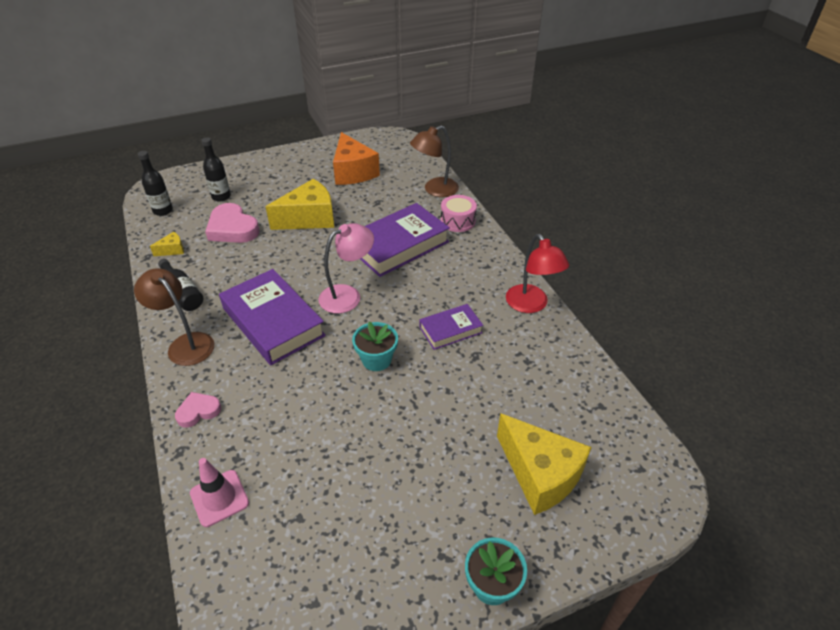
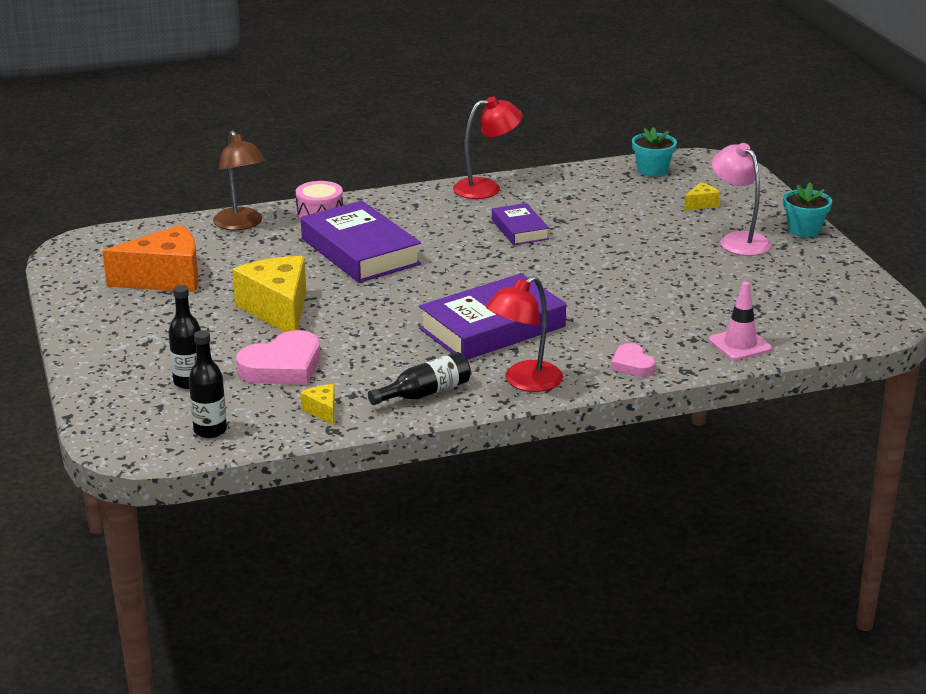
camera: 85 degrees left, 15 degrees down
brown lamp [134,268,214,366] -> red lamp [486,276,563,392]
pink lamp [318,223,374,314] -> pink lamp moved to [712,143,771,256]
turquoise flower pot [352,322,398,371] -> turquoise flower pot moved to [632,127,677,177]
yellow cheese [497,413,592,515] -> yellow cheese [684,182,720,210], size x0.44

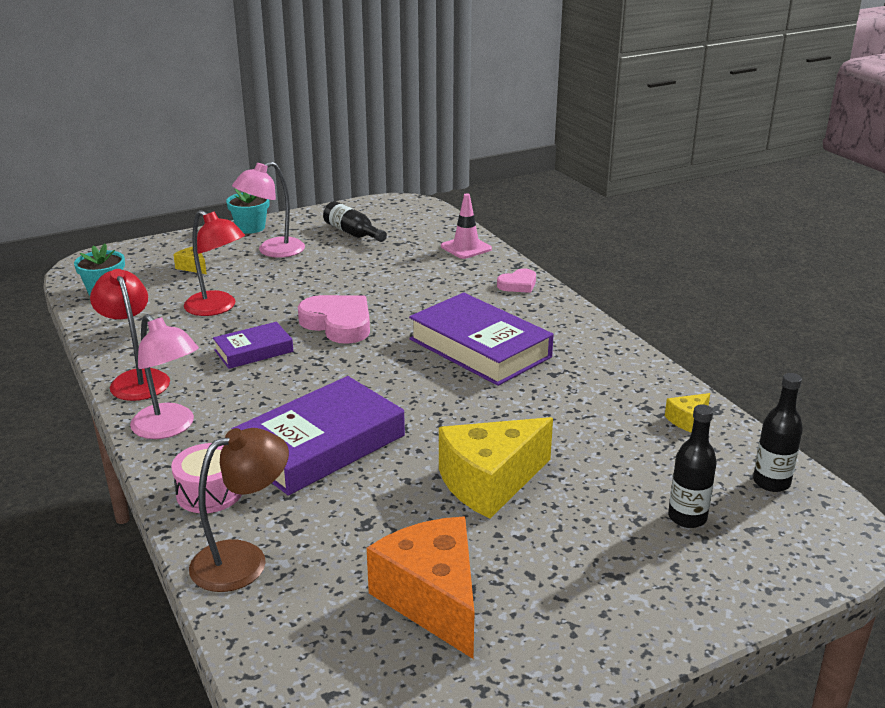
camera: 100 degrees left, 0 degrees up
pink heart [236,330,320,385] -> pink heart moved to [298,295,370,344]
black bottle [368,352,471,405] -> black bottle moved to [323,201,387,242]
red lamp [486,276,563,392] -> red lamp moved to [184,210,245,316]
none -> pink lamp [130,314,199,439]

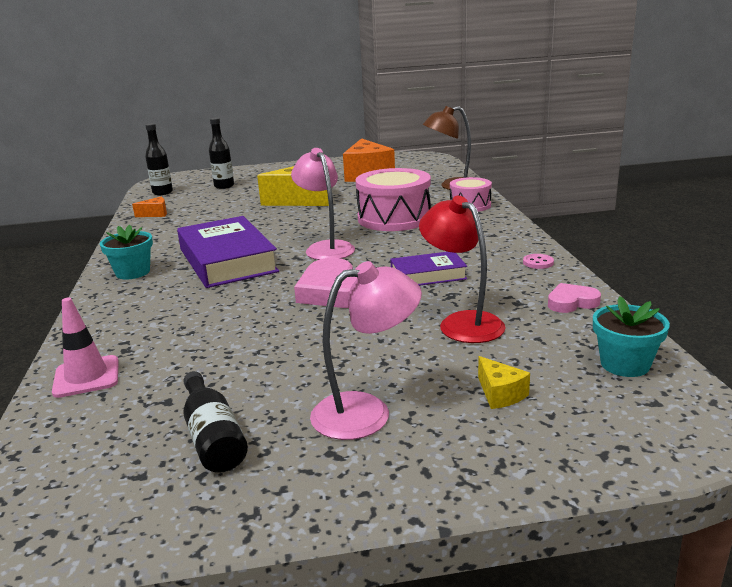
camera: 160 degrees left, 5 degrees down
red lamp [90,269,170,401] -> pink button [523,254,554,269]
pink lamp [130,314,199,439] -> pink lamp moved to [291,148,355,260]
turquoise flower pot [226,189,270,234] -> turquoise flower pot moved to [100,225,153,280]
purple book [231,376,405,495] -> pink drum [355,168,431,231]
pink heart [497,269,536,293] -> pink heart moved to [548,283,601,313]
yellow cheese [665,393,710,432] -> orange cheese [132,197,167,217]

